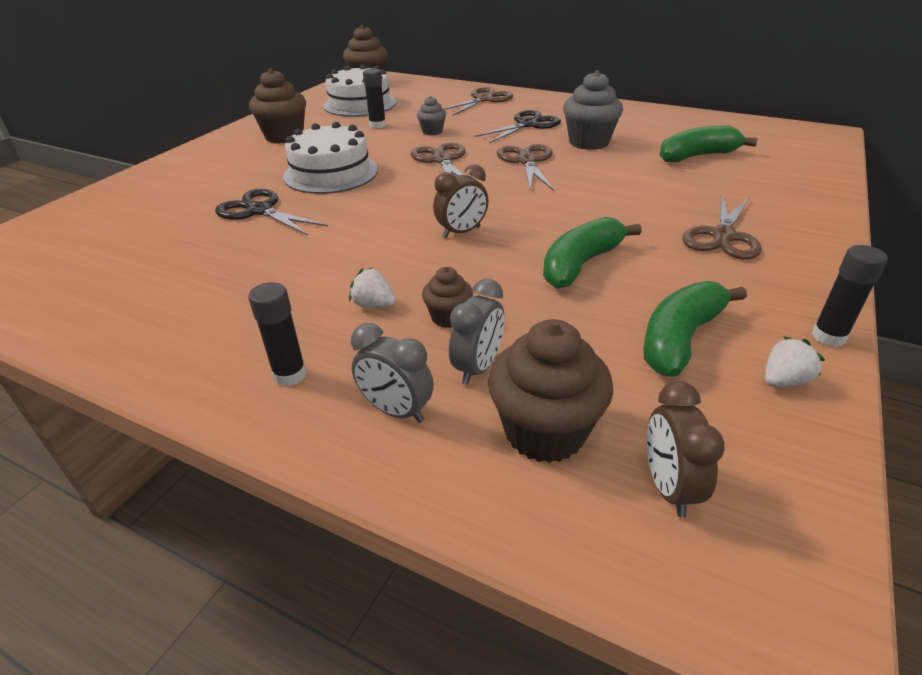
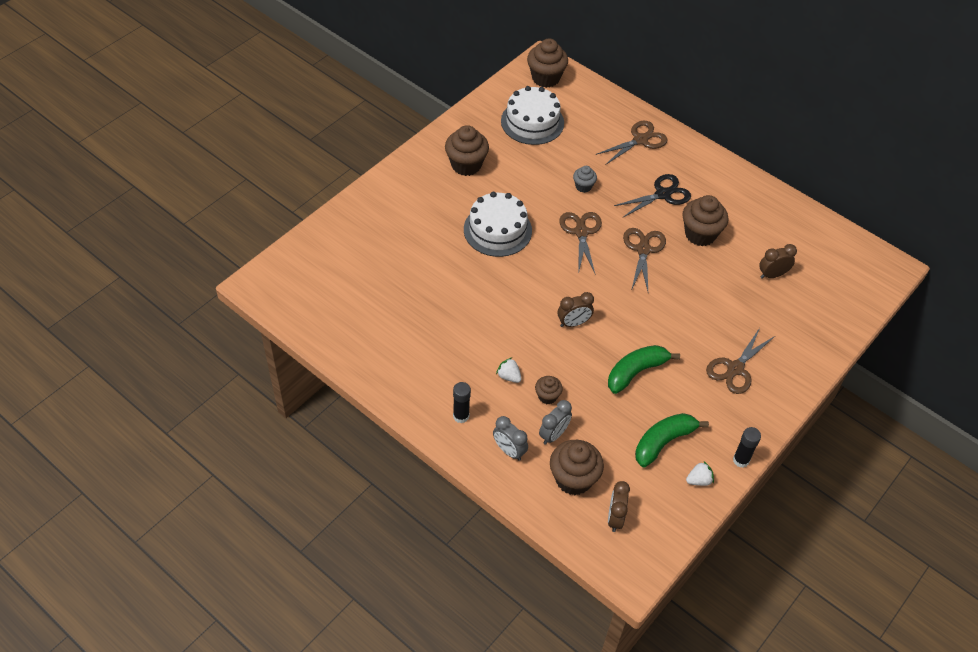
camera: 10 degrees right, 15 degrees up
black scissors [215,189,328,236] -> none
black glue stick [363,69,386,129] -> none
grey cupcake [563,70,623,150] -> brown cupcake [682,195,728,246]
green banana [660,126,757,162] -> brown clock [759,244,797,279]

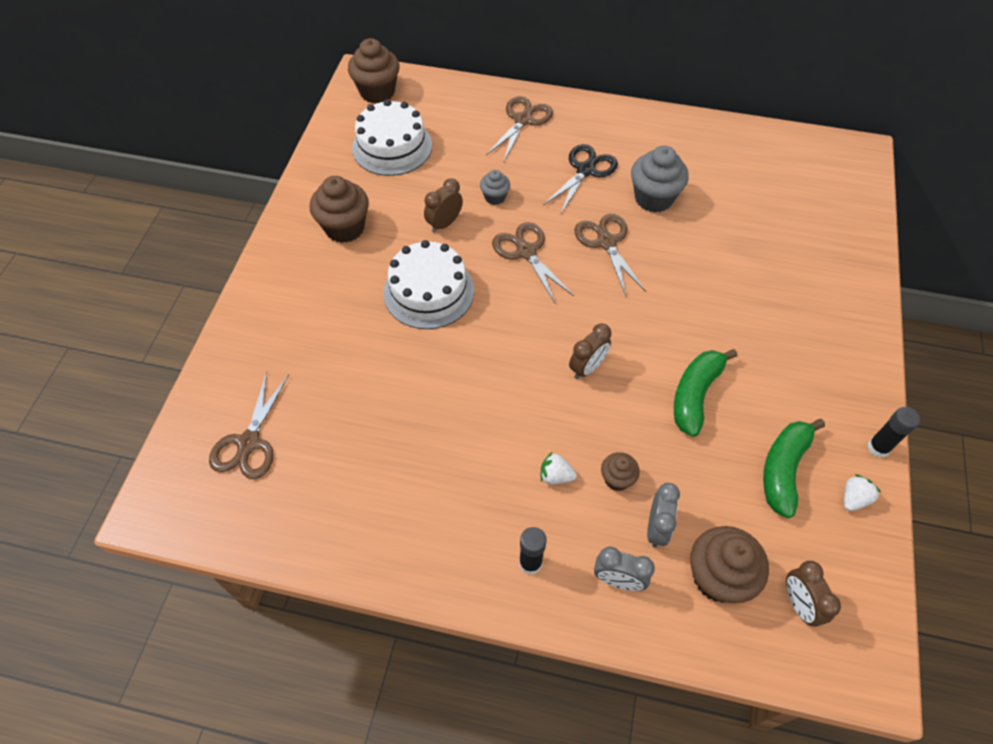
camera: 25 degrees left, 5 degrees up
brown cupcake [682,195,728,246] -> grey cupcake [631,146,689,213]
brown scissors [706,328,775,394] -> brown scissors moved to [209,372,289,479]
brown clock [759,244,797,279] -> brown clock moved to [424,178,463,233]

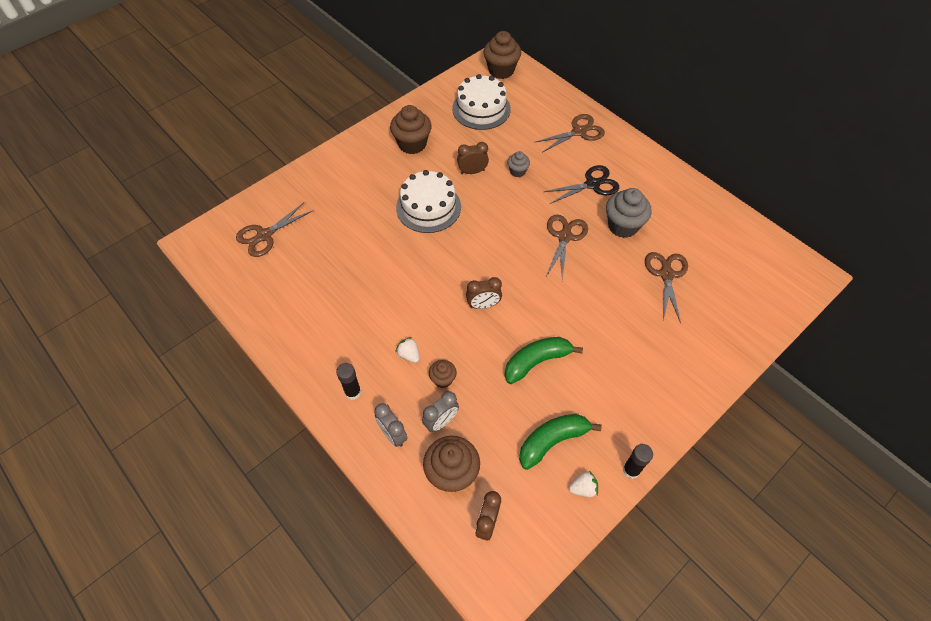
camera: 35 degrees right, 0 degrees up
brown scissors [492,222,574,304] -> brown scissors moved to [645,252,688,323]

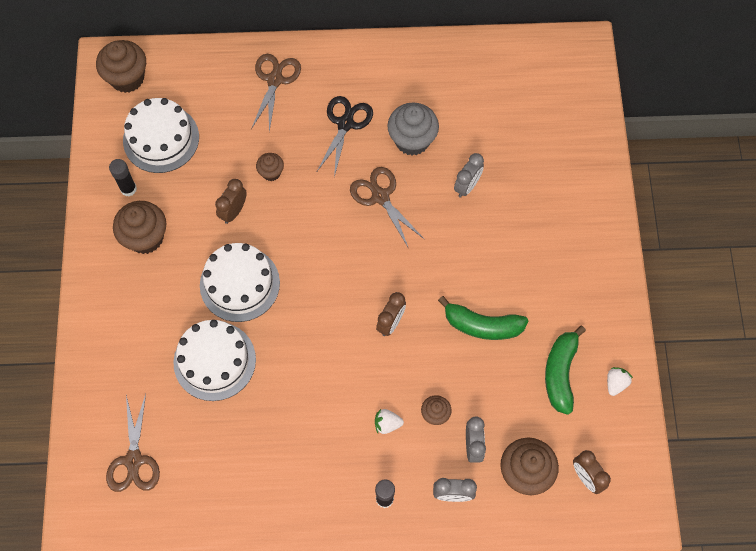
camera: 50 degrees left, 10 degrees up
green banana [504,337,583,384] -> green banana turned 90 degrees counterclockwise [438,296,528,340]
grey cupcake [507,151,530,177] -> brown cupcake [256,153,284,181]
black glue stick [623,444,653,479] -> black glue stick moved to [109,159,137,196]
brown scissors [645,252,688,323] -> none
none -> white cake [173,320,256,401]
none -> grey clock [454,153,484,198]

